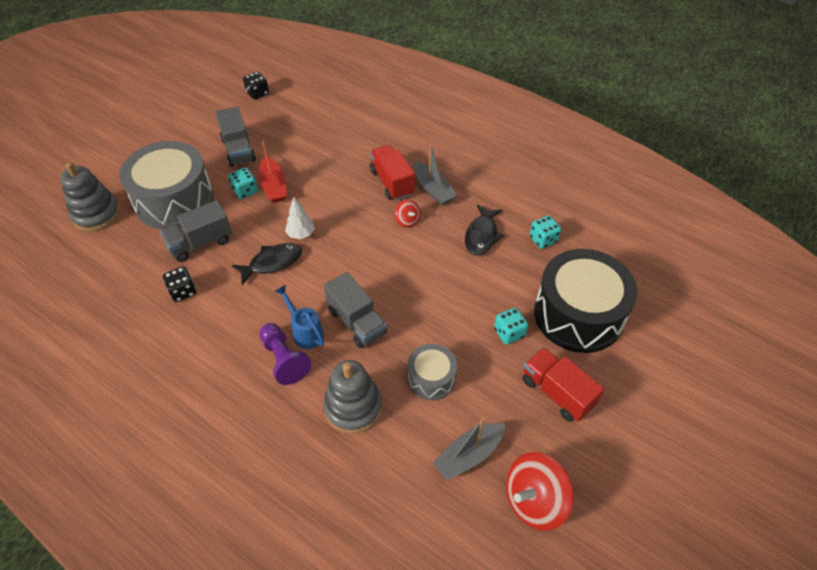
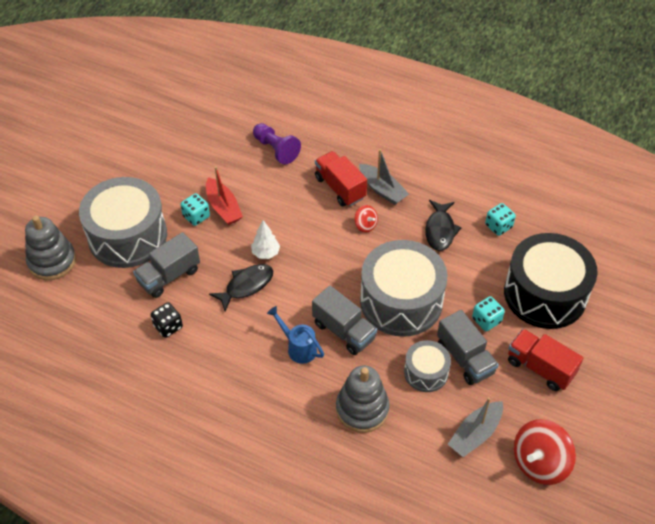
camera: 10 degrees left, 0 degrees up
grey truck [215,106,256,167] -> grey truck moved to [437,310,499,385]
black dice [243,71,269,100] -> none
purple pawn [260,323,311,385] -> purple pawn moved to [253,123,301,165]
none -> grey drum [360,240,448,337]

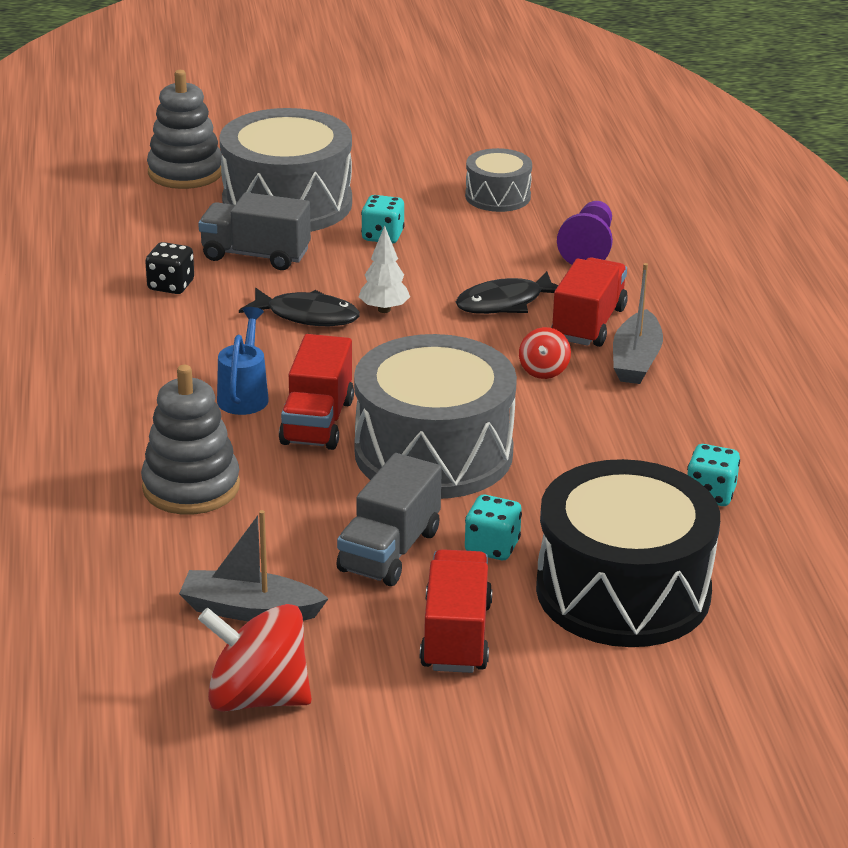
camera: 55 degrees right, 20 degrees down
red boat [206,166,243,225] -> none
grey truck [312,286,377,355] -> red truck [279,334,354,450]
grey drum [404,340,451,392] -> grey drum moved to [465,148,532,212]
black fish [425,200,462,251] -> black fish moved to [456,271,558,314]

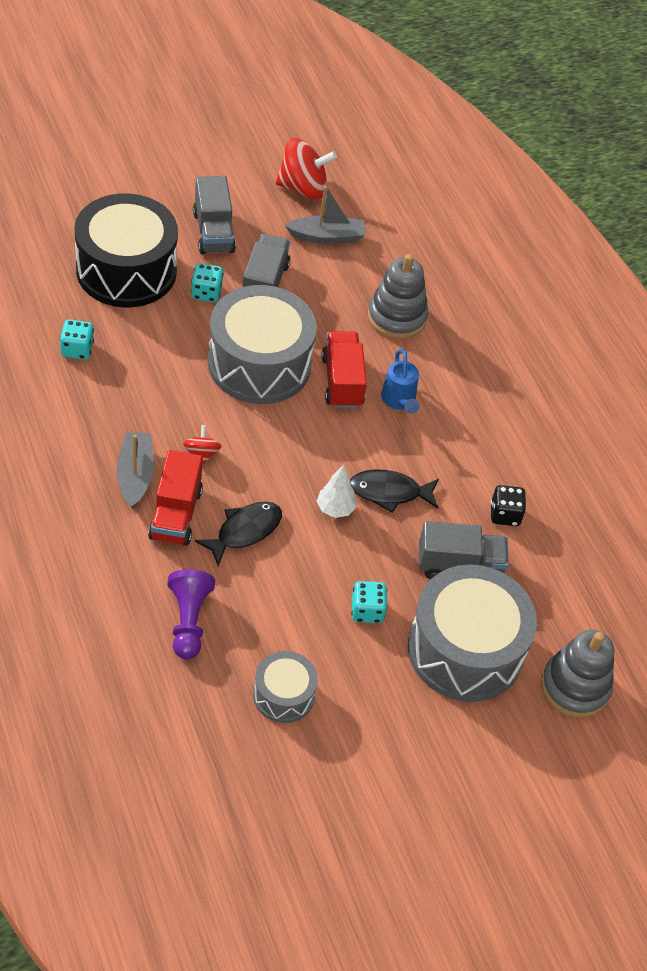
camera: 160 degrees right, 20 degrees up
red truck [420,549,493,673] -> grey truck [193,176,236,254]

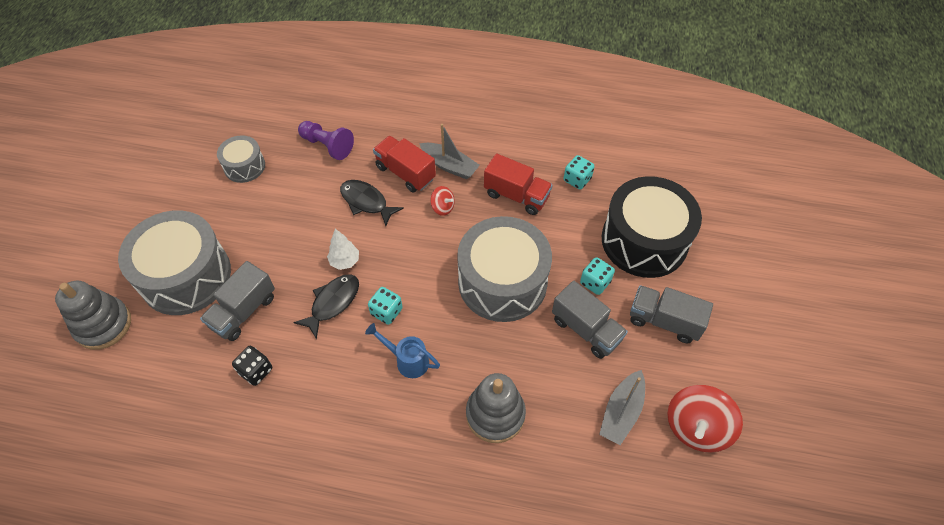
camera: 130 degrees right, 5 degrees up
black fish [195,501,282,566] -> black fish turned 135 degrees clockwise [340,180,404,226]
red truck [321,331,367,408] -> red truck moved to [484,153,553,215]
turquoise dice [351,581,388,623] -> turquoise dice moved to [368,287,403,325]

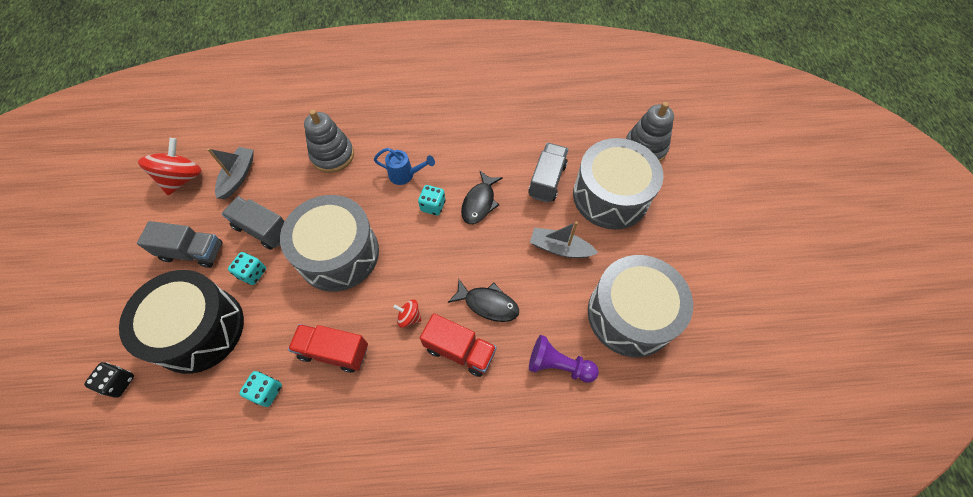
camera: 165 degrees right, 5 degrees up
grey drum [217,135,265,183] -> grey drum [588,255,693,357], size x1.96
black dice [232,346,272,386] -> black dice moved to [84,362,134,398]
white tree [327,229,359,270] -> none
grey boat [419,124,480,179] -> grey boat moved to [530,221,598,258]

